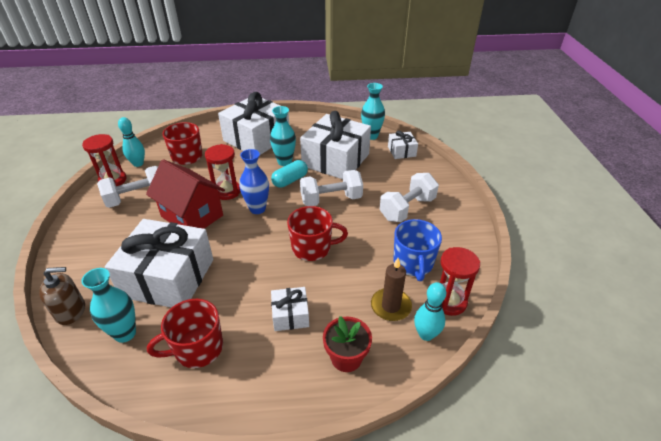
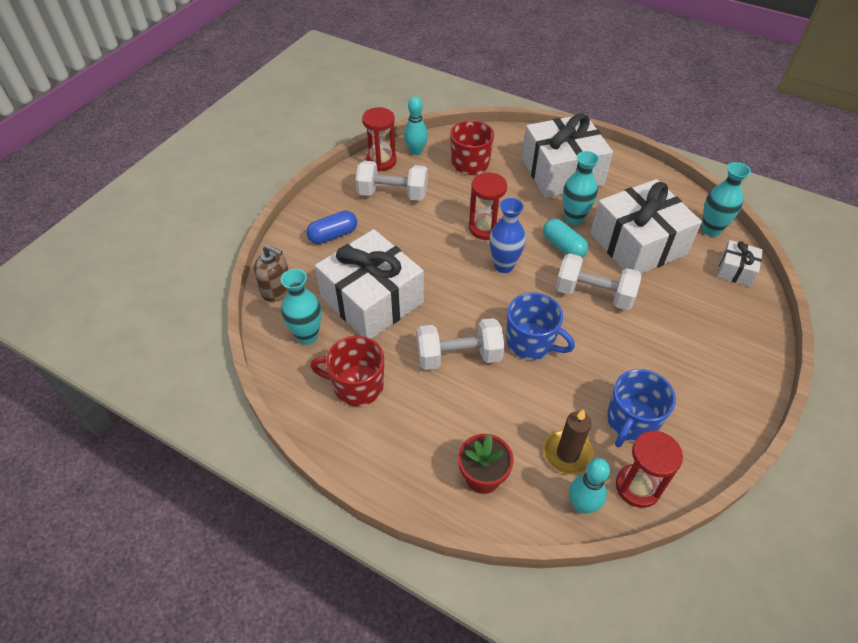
camera: 35 degrees right, 10 degrees up
red house [146,159,225,229] -> none
turquoise capsule [271,160,308,188] -> turquoise capsule turned 60 degrees clockwise [543,219,588,258]
white gift [271,287,309,331] -> none
red mug [287,206,348,261] -> blue mug [506,292,575,360]
white dumbbell [379,173,439,222] -> white dumbbell moved to [417,318,505,370]
none -> blue capsule [306,210,357,244]

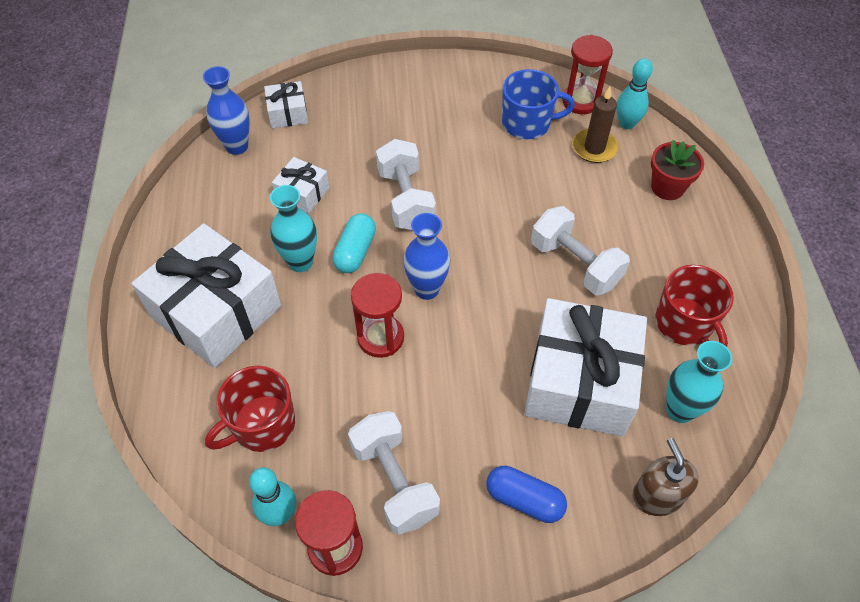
camera: 125 degrees left, 5 degrees up
blue mug [506,292,575,360] -> none
white gift [590,179,702,274] -> white gift [272,157,329,214], size x0.46
turquoise vase [702,162,751,237] -> blue vase [203,66,249,155]

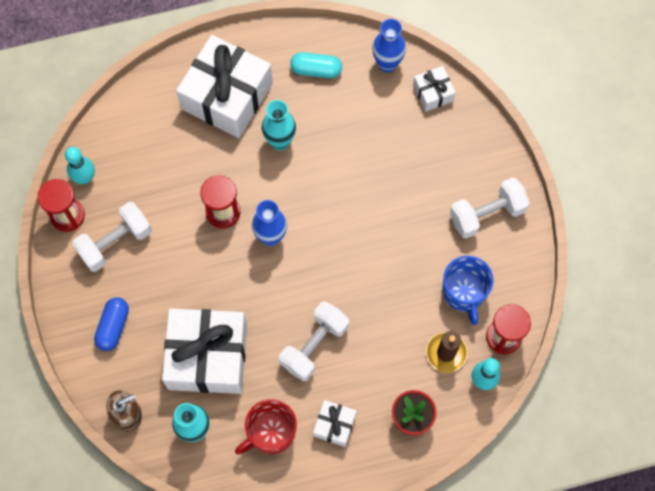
camera: 80 degrees right, 15 degrees up
red mug [205,366,295,452] -> none
white gift [272,157,329,214] -> white gift moved to [313,400,356,447]
turquoise capsule [332,213,376,273] -> turquoise capsule moved to [290,52,342,78]
white dumbbell [376,139,436,230] -> white dumbbell moved to [450,177,530,239]

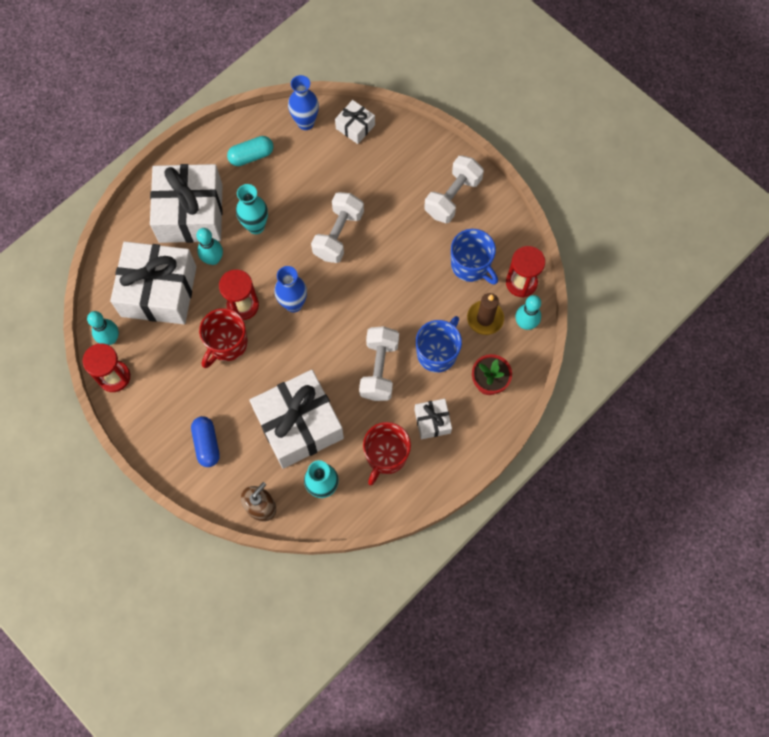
camera: 30 degrees left, 0 degrees up
white dumbbell [72,202,152,272] -> white dumbbell moved to [311,192,364,263]
none -> white gift [110,241,197,324]
none -> turquoise bowling pin [196,228,223,265]
none -> red mug [199,308,248,368]
none -> blue mug [416,316,462,373]

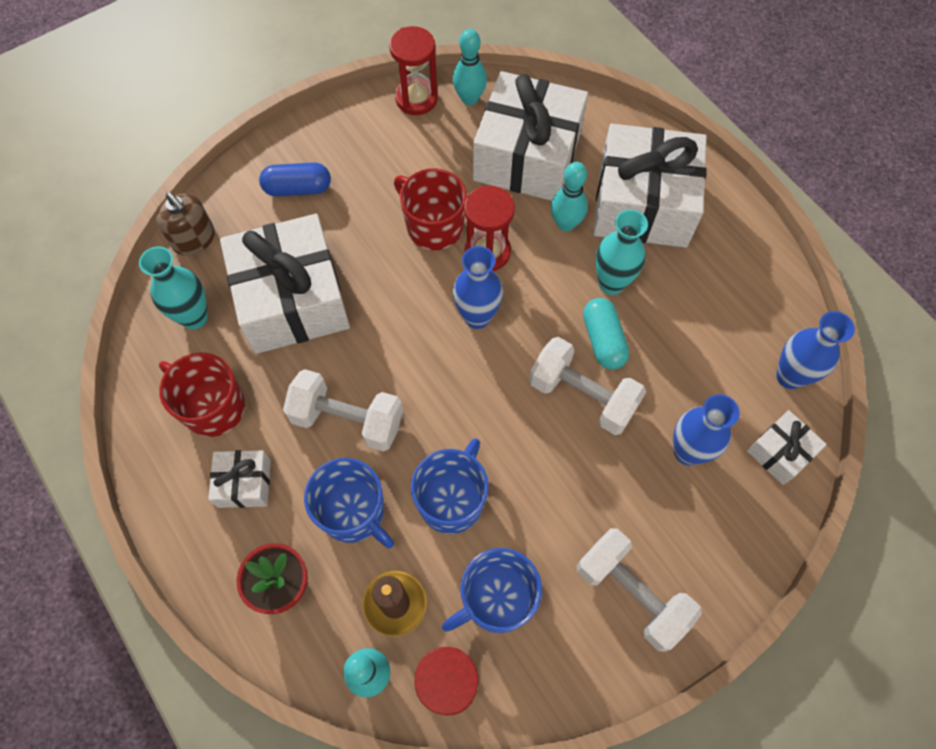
camera: 100 degrees right, 5 degrees down
turquoise capsule [227,136,273,166] -> turquoise capsule moved to [583,298,629,370]
none -> blue mug [411,438,489,534]
none -> blue vase [673,394,740,466]

